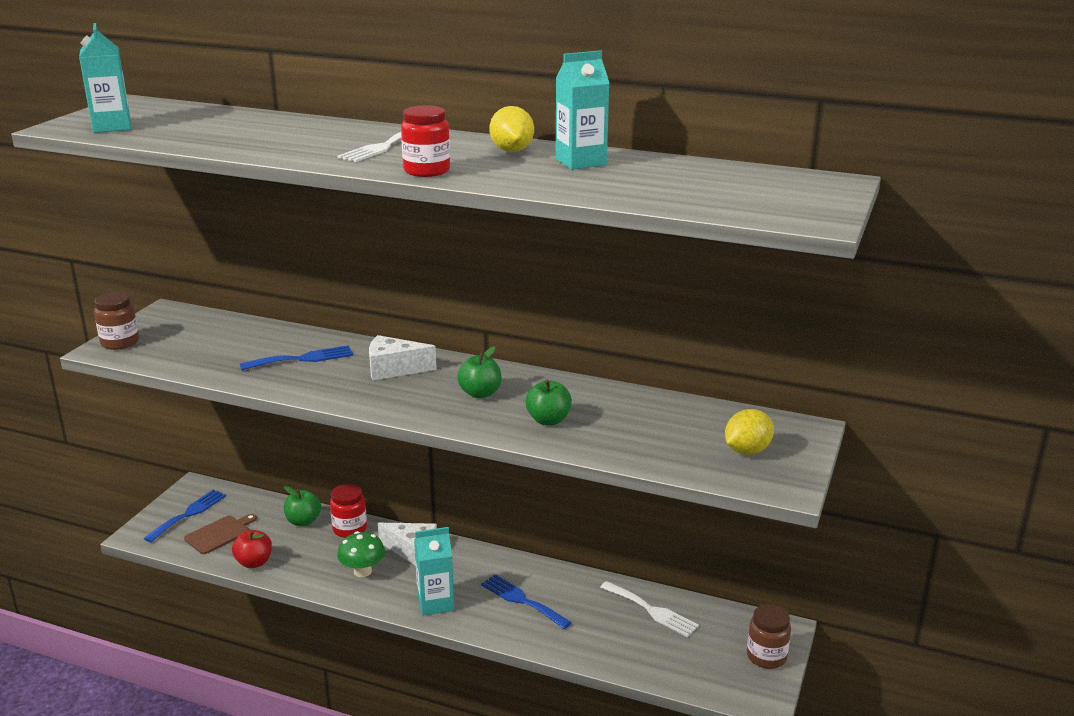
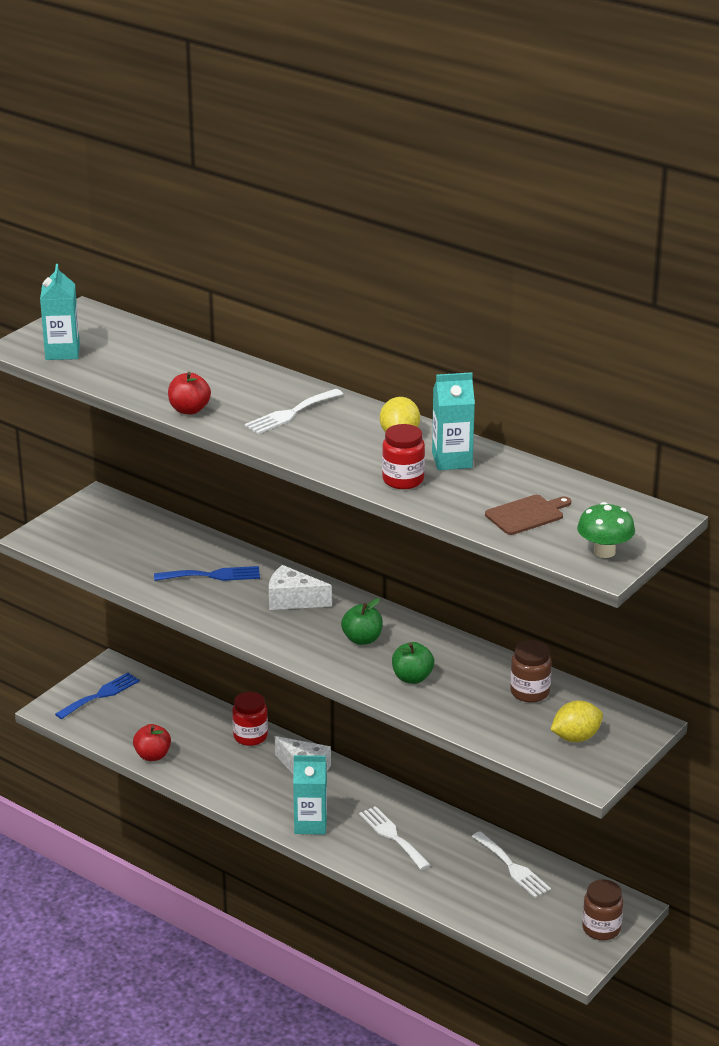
camera: 15 degrees right, 5 degrees up
brown jar [94,292,139,350] -> brown jar moved to [510,640,552,703]
brown cutting board [184,514,257,554] -> brown cutting board moved to [485,495,571,535]
green apple [284,486,321,526] -> none
green mushroom [337,531,385,577] -> green mushroom moved to [577,502,635,558]
red jar [401,105,450,177] -> red jar moved to [382,424,425,489]
blue fork [481,574,572,629] -> white fork [359,806,430,870]
none -> red apple [168,372,211,415]

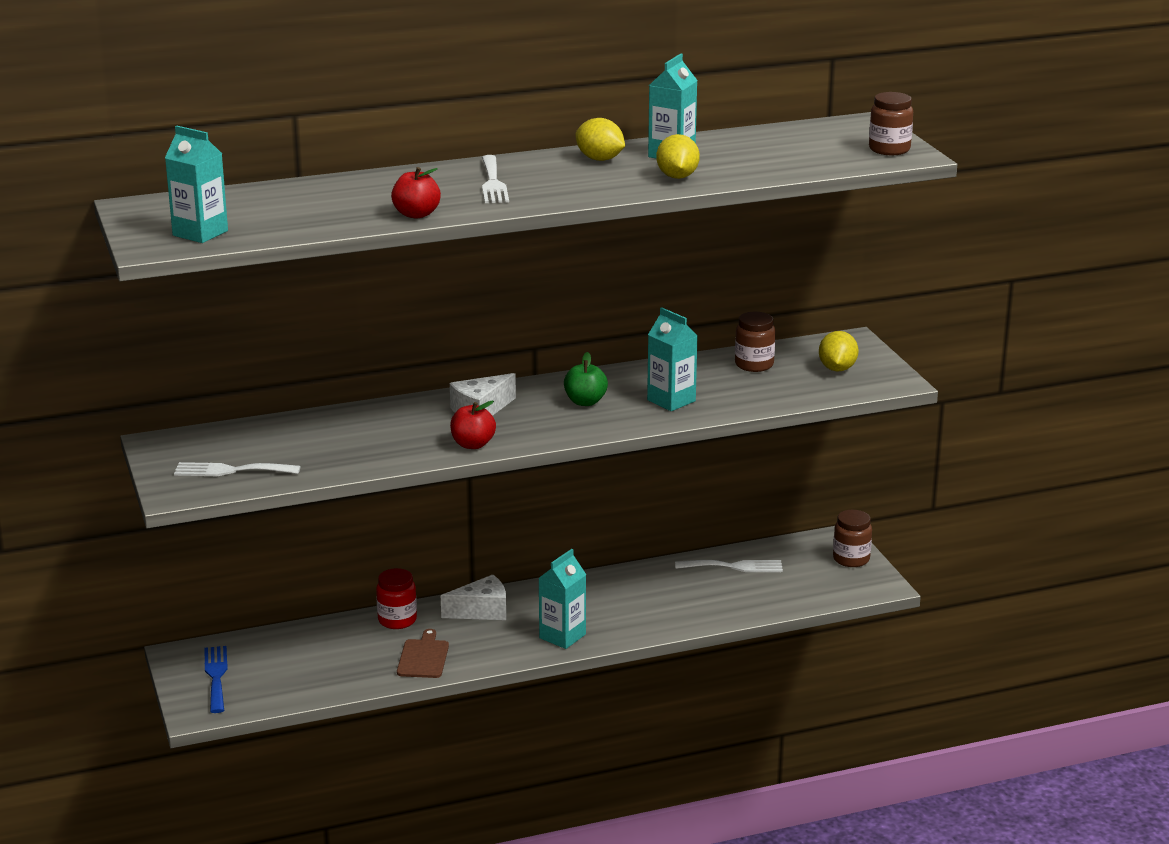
camera: 55 degrees left, 5 degrees down
red apple [133,724,171,761] -> red apple moved to [450,401,496,449]
blue fork [154,566,260,581] -> none
white fork [359,806,430,870] -> white fork moved to [174,462,301,476]
red jar [382,424,425,489] -> yellow lemon [656,134,700,179]
green apple [392,642,434,684] -> turquoise carton [647,307,698,411]
brown cutting board [485,495,571,535] -> brown cutting board moved to [397,629,449,678]
green mushroom [577,502,635,558] -> brown jar [869,92,913,155]

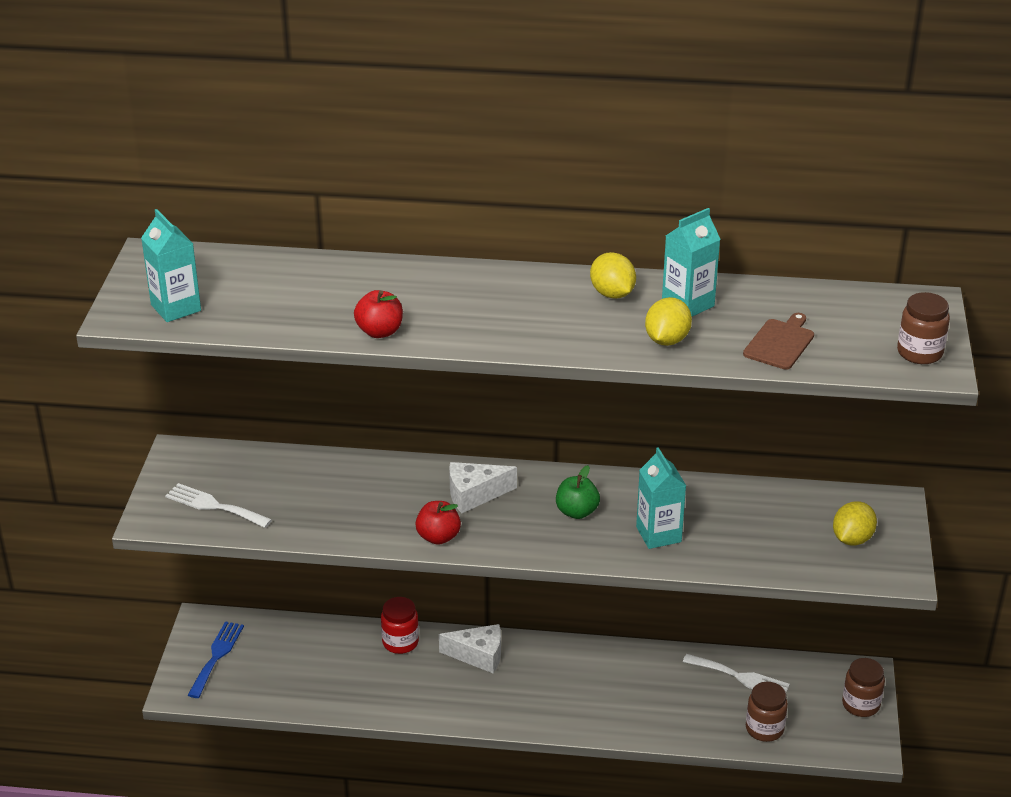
camera: 25 degrees right, 10 degrees up
brown cutting board [397,629,449,678] -> brown cutting board moved to [743,313,814,370]
white fork [482,155,509,203] -> none
turquoise carton [539,549,586,649] -> none
brown jar [735,312,775,372] -> brown jar moved to [746,682,788,742]

